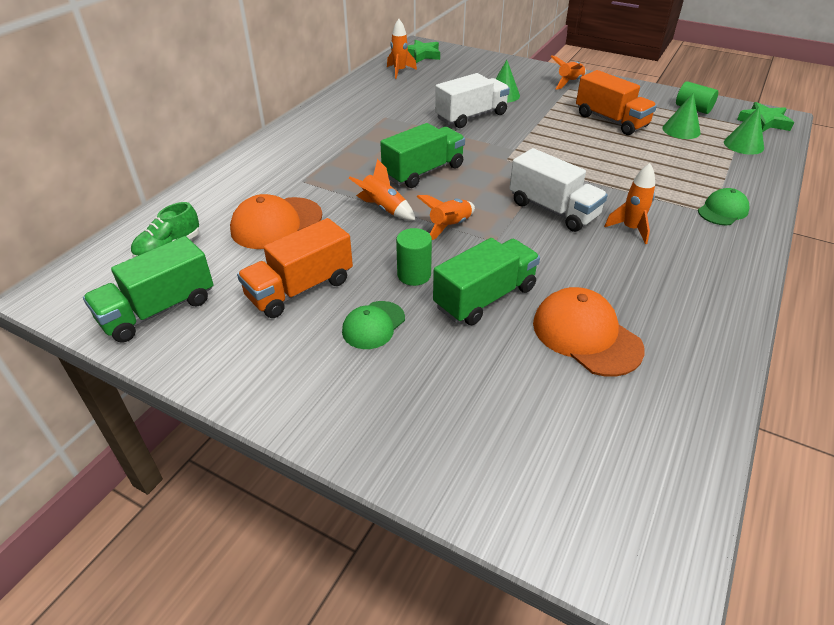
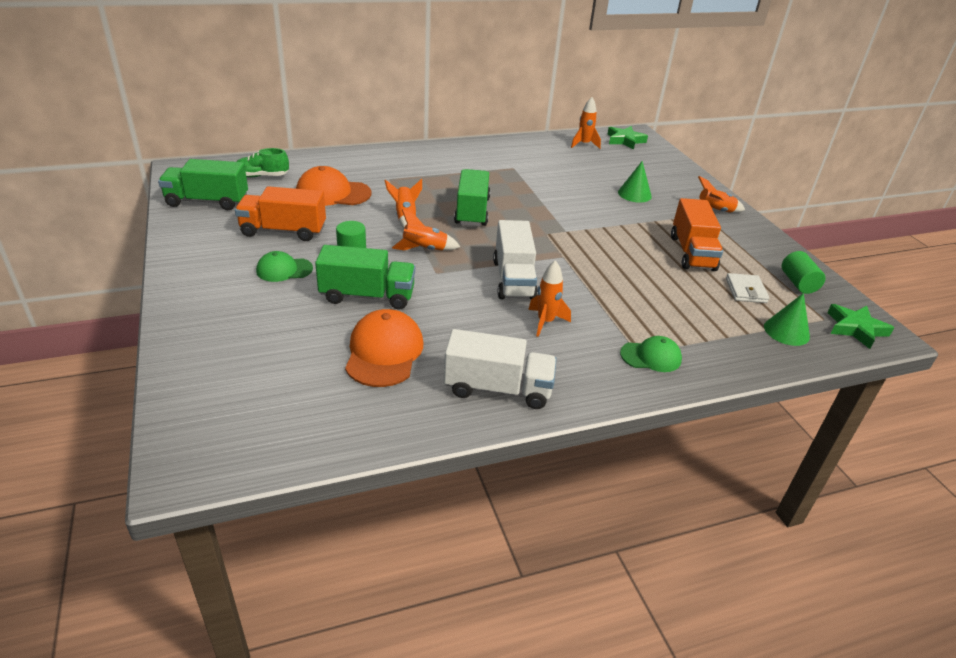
camera: 40 degrees right, 5 degrees down
green truck [380,123,465,188] -> green truck turned 90 degrees counterclockwise [454,169,490,226]
white truck [435,73,510,128] -> white truck moved to [444,329,557,409]
green cone [662,93,701,139] -> white wallet [726,273,769,303]

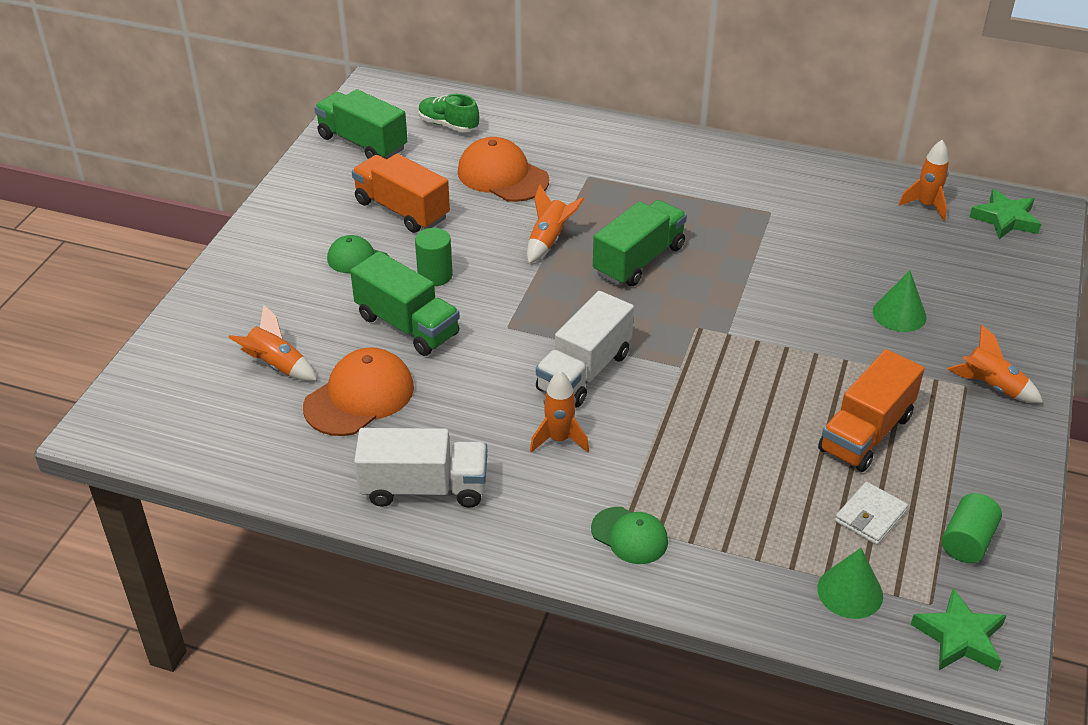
camera: 40 degrees right, 5 degrees up
orange rocket [392,209,460,251] -> orange rocket moved to [228,305,317,381]
white truck [444,329,557,409] -> white truck turned 45 degrees counterclockwise [354,428,487,508]

